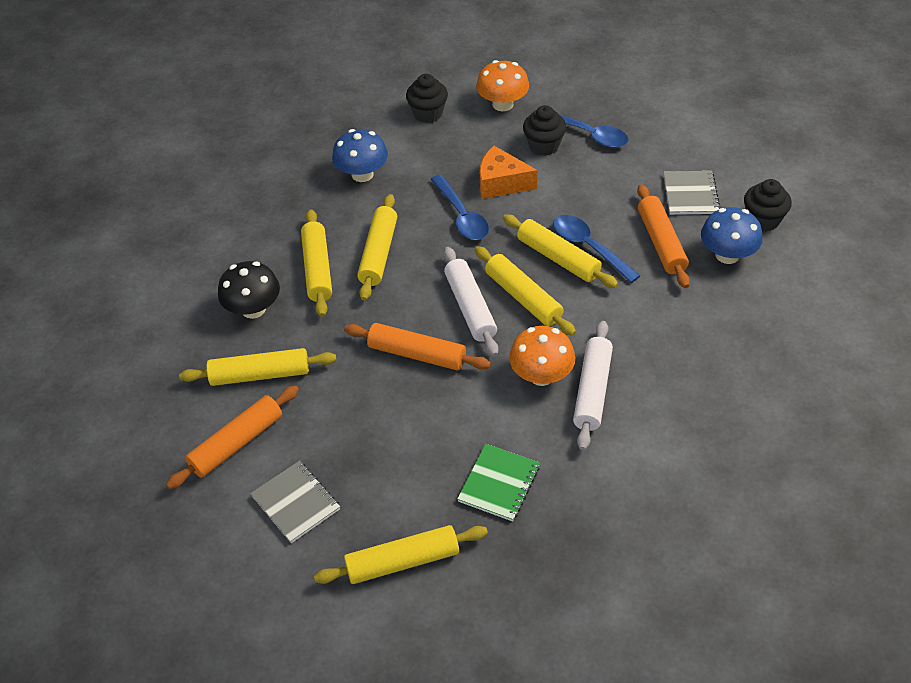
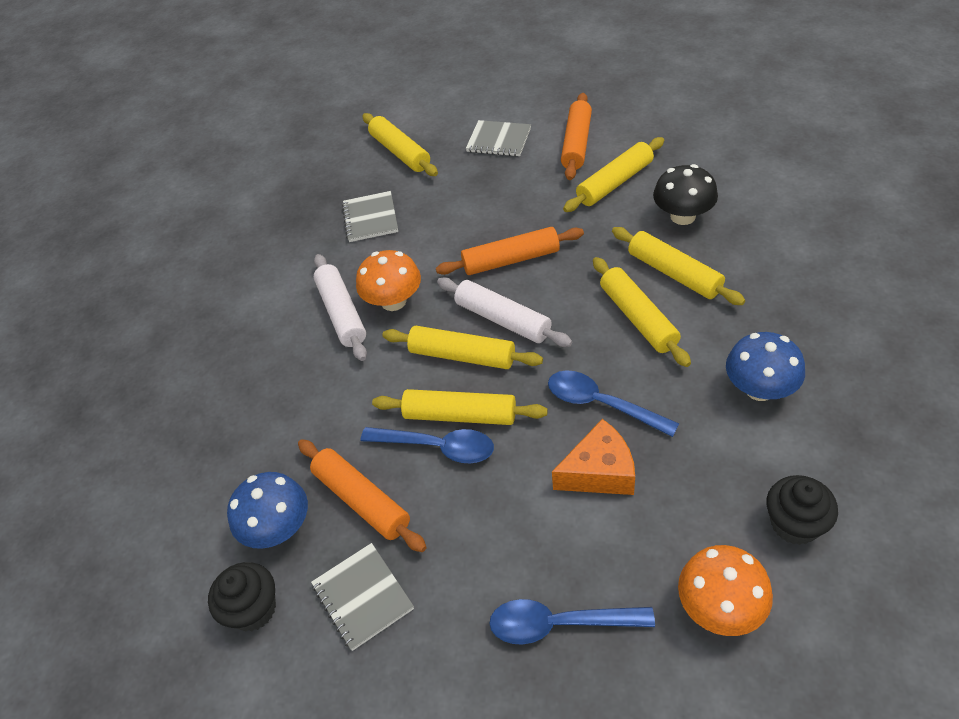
camera: 150 degrees right, 0 degrees up
yellow rolling pin [314,525,488,584] -> yellow rolling pin turned 75 degrees counterclockwise [363,113,438,176]
green notebook [457,444,540,522] -> grey notebook [342,191,398,242]
black cupcake [523,105,566,156] -> none

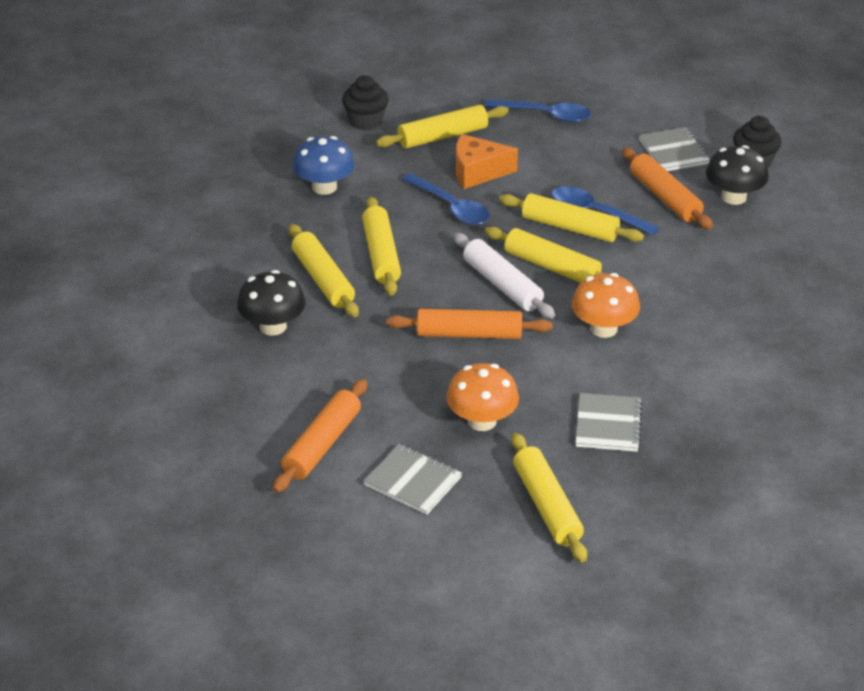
camera: 170 degrees left, 10 degrees down
blue mushroom [227,472,308,549] -> black mushroom [706,145,769,205]
white rolling pin [314,254,367,361] -> none
yellow rolling pin [563,137,664,212] -> yellow rolling pin moved to [376,105,509,149]
orange mushroom [678,545,773,636] -> orange mushroom moved to [446,363,519,431]

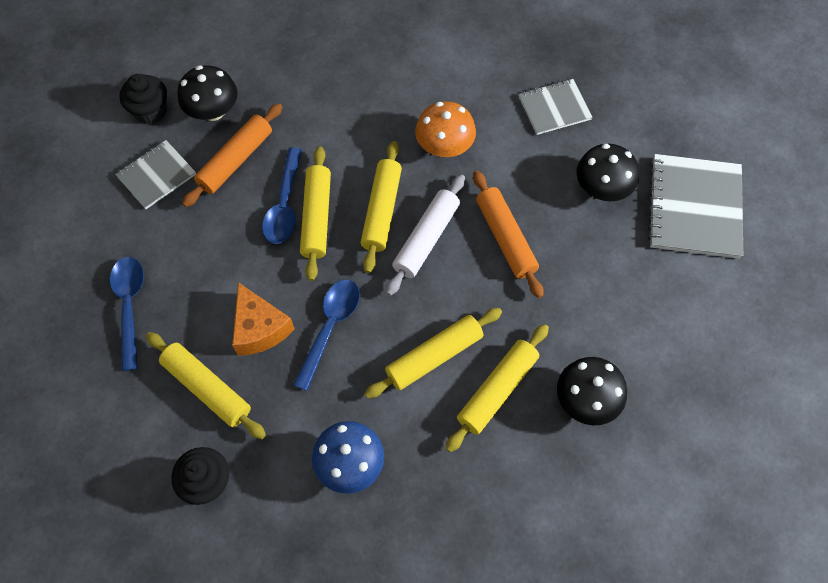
camera: 115 degrees left, 25 degrees up
orange rolling pin [273,379,367,493] -> none
grey notebook [363,444,462,515] -> grey notebook [648,154,743,259], size x1.68
orange mushroom [446,363,519,431] -> black mushroom [576,144,639,201]
yellow rolling pin [511,433,587,562] -> none

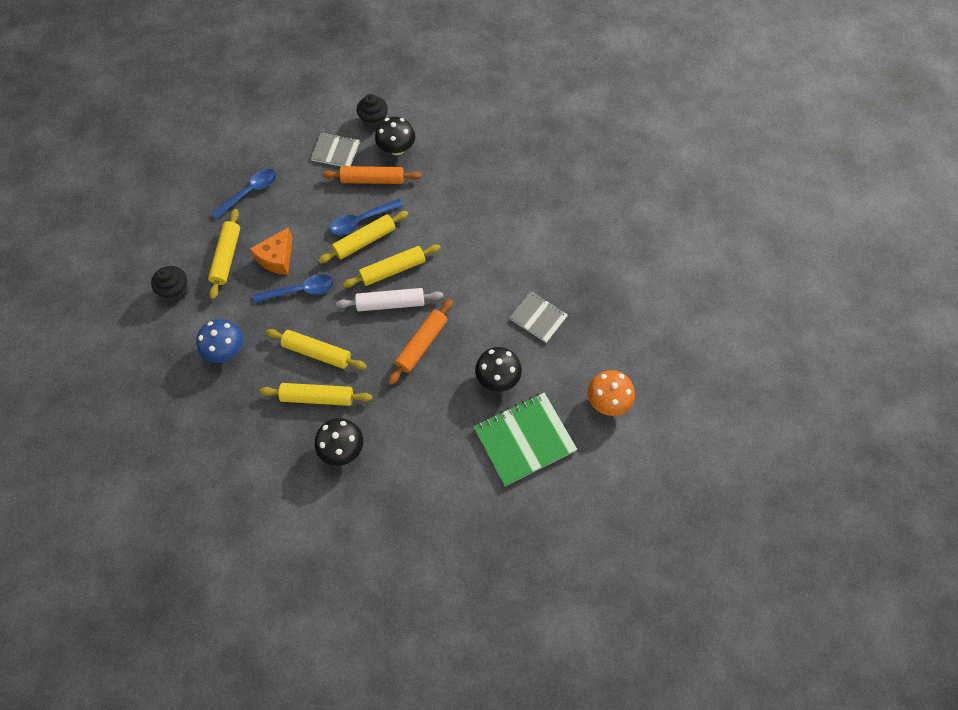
camera: 55 degrees right, 0 degrees up
orange mushroom [415,101,476,157] -> orange mushroom moved to [588,370,635,416]
grey notebook [648,154,743,259] -> green notebook [474,393,578,486]

